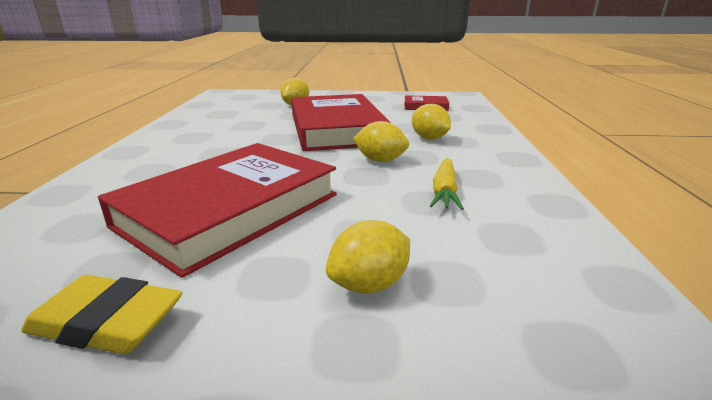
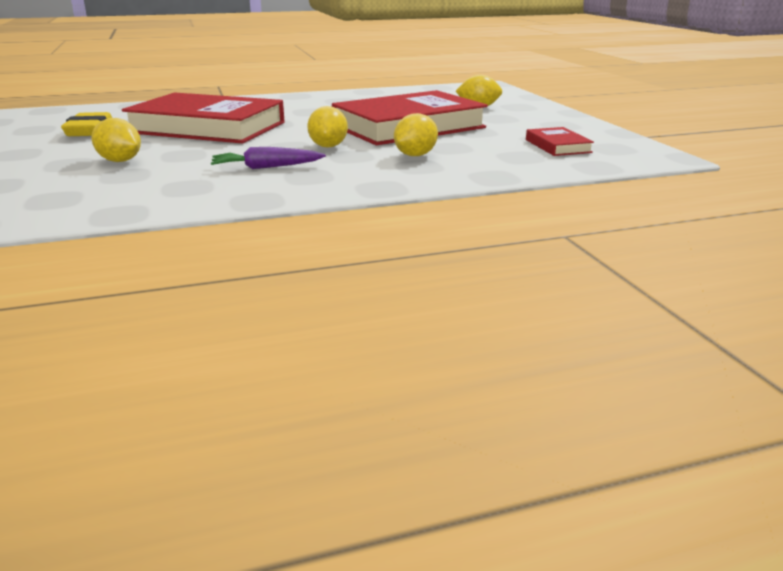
camera: 70 degrees right, 0 degrees up
yellow carrot [430,158,464,210] -> purple carrot [211,147,326,169]

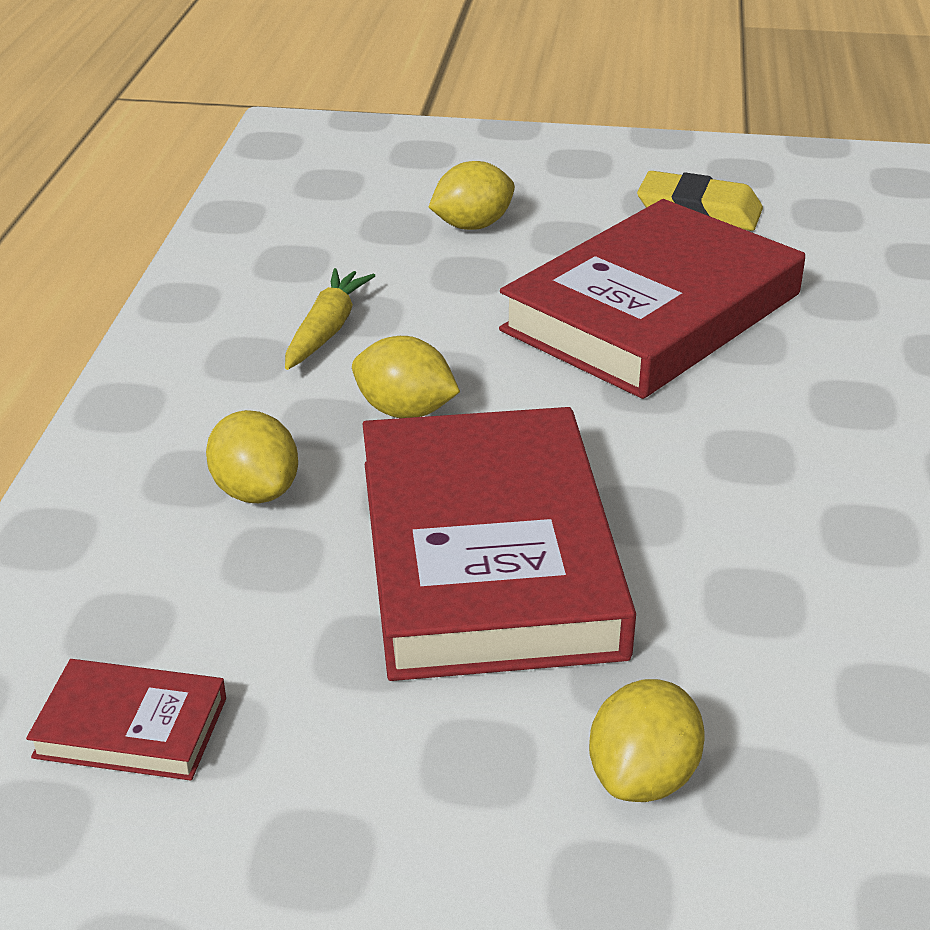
camera: 115 degrees right, 10 degrees up
purple carrot [211,147,326,169] -> yellow carrot [285,268,376,370]

